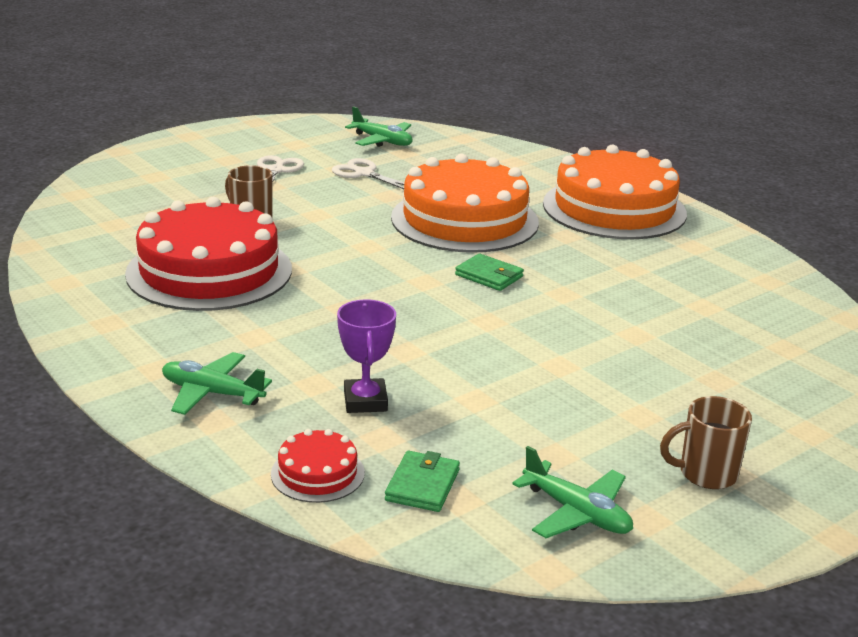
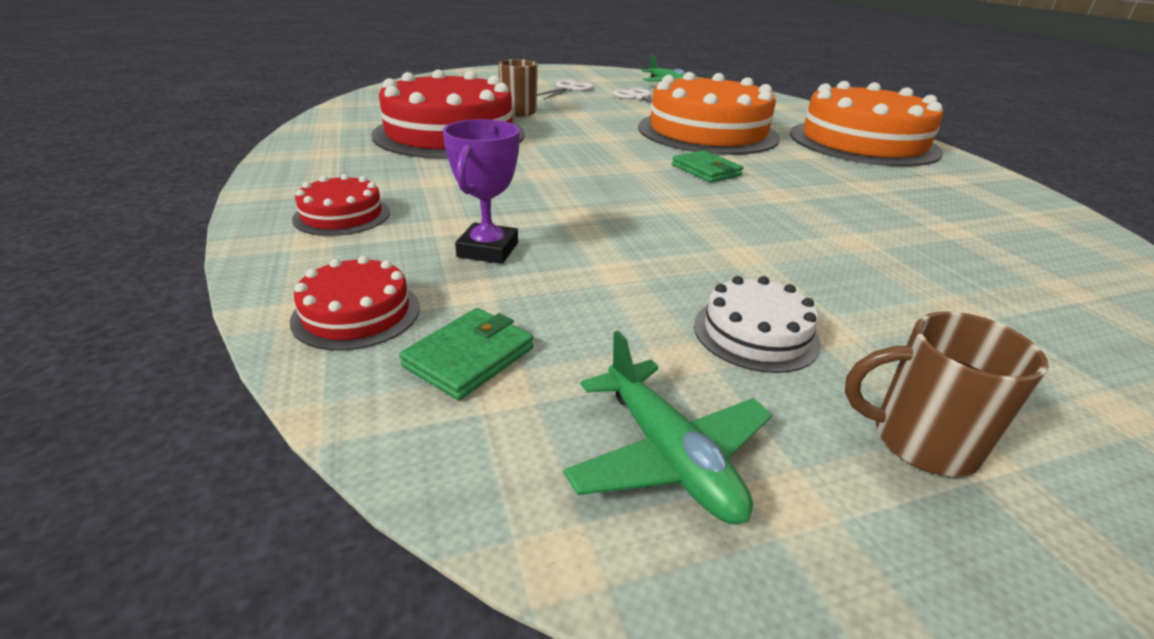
camera: 20 degrees right, 5 degrees up
green plane [162,352,272,415] -> red cake [292,174,390,236]
none -> white cake [694,276,821,373]

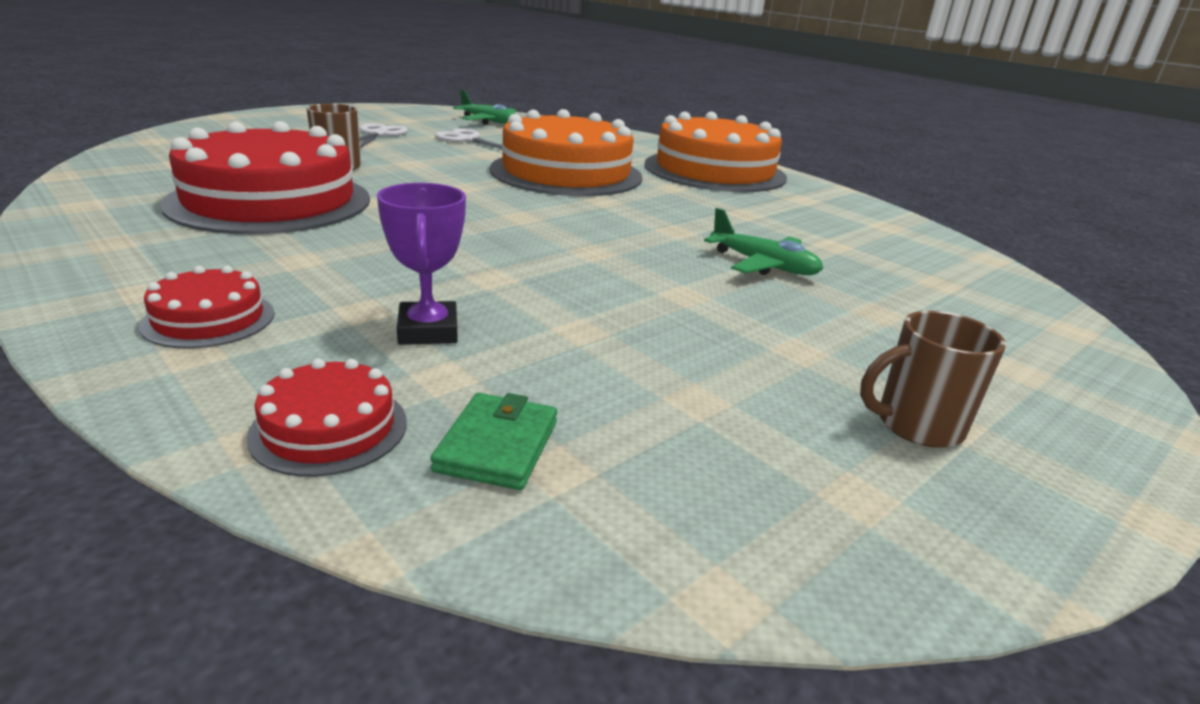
camera: 25 degrees left, 5 degrees down
green plane [563,331,772,524] -> green plane moved to [704,208,823,275]
green wallet [672,150,743,182] -> none
white cake [694,276,821,373] -> none

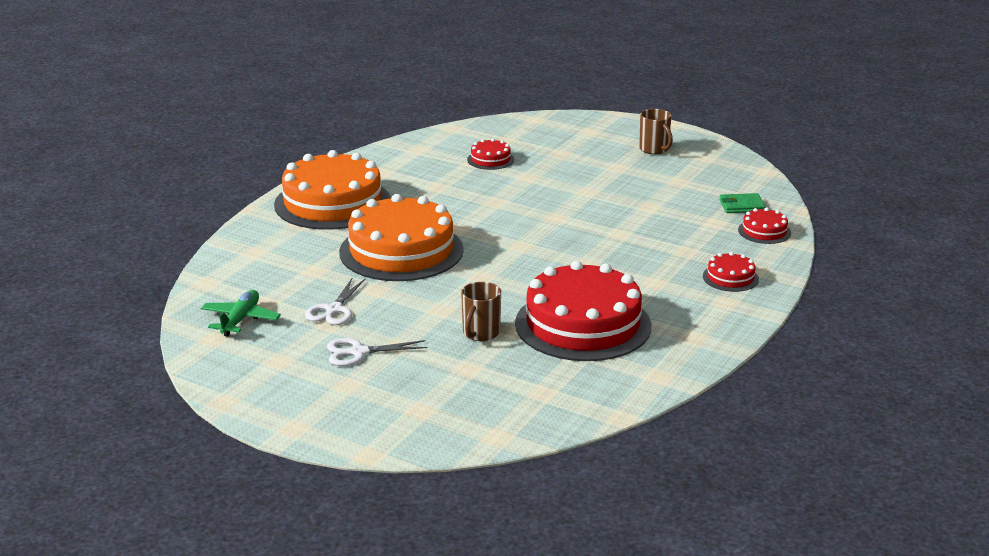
camera: 105 degrees left, 0 degrees up
purple trophy [377,183,466,345] -> none
green plane [704,208,823,275] -> none
none -> red cake [467,138,514,170]

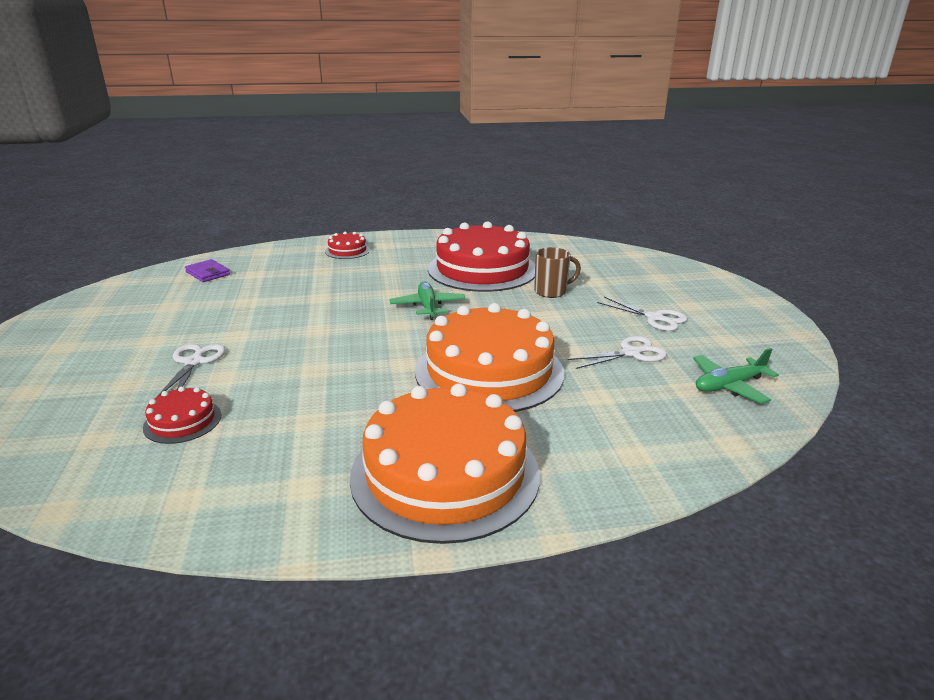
camera: 130 degrees left, 0 degrees up
brown mug [639,109,673,155] -> none
green wallet [719,193,766,213] -> purple wallet [185,259,230,282]
red cake [738,208,791,244] -> none
none -> white scissors [157,344,226,397]
none -> green plane [390,281,466,320]

